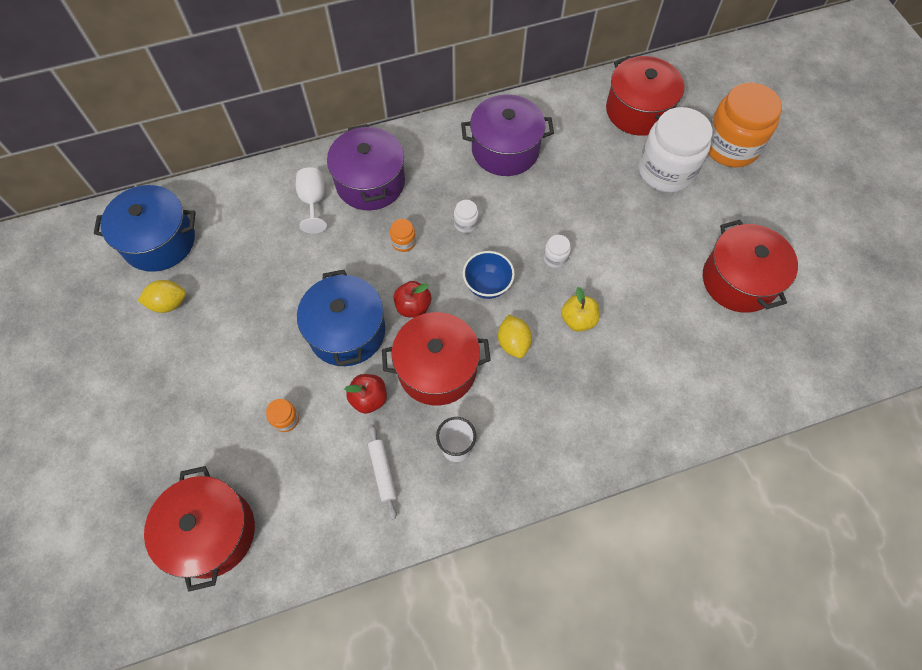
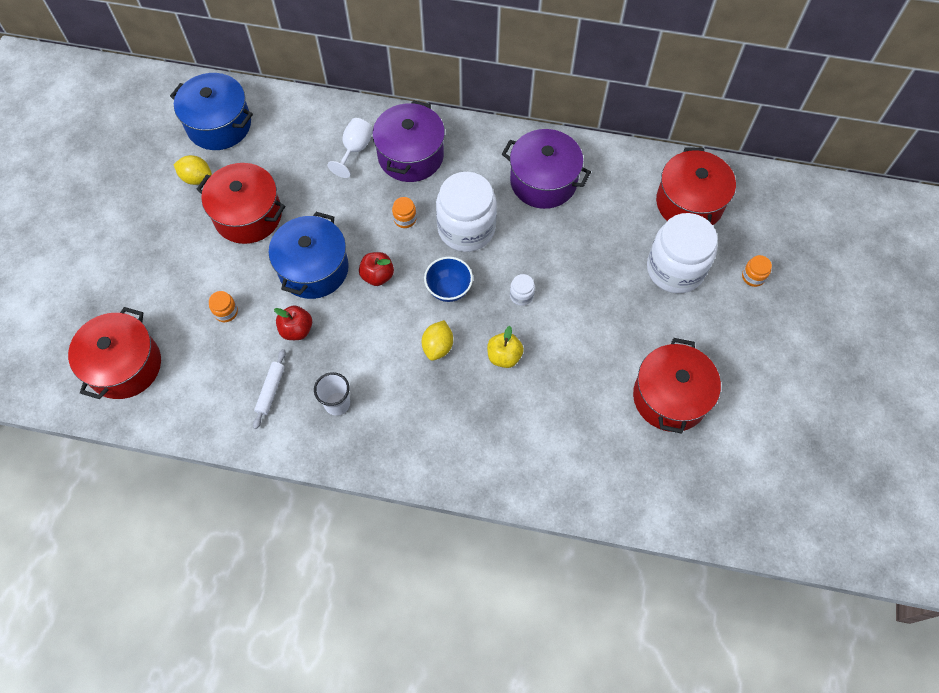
camera: 30 degrees right, 0 degrees up
red pot [382,312,491,405] -> red pot moved to [196,163,285,244]
white jar [454,200,479,233] -> white jar [436,172,497,252], size x2.49
orange jar [708,83,782,167] -> orange jar [742,255,772,287], size x0.40

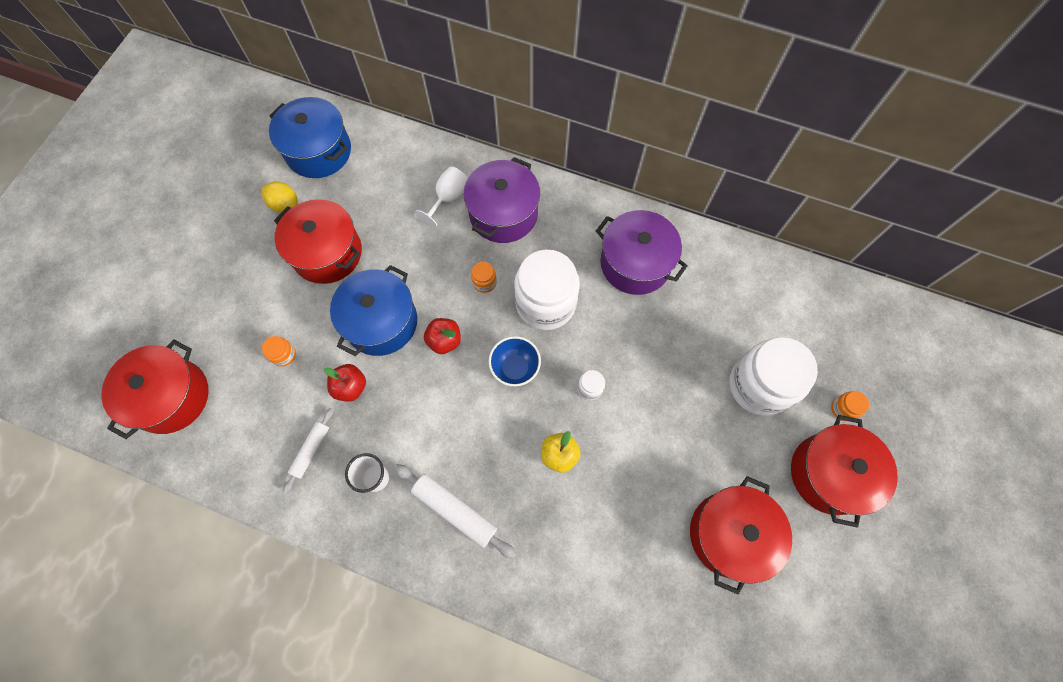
camera: 10 degrees right, 5 degrees up
yellow lemon [422,320,453,361] -> none
red pot [656,147,736,225] -> red pot moved to [791,415,898,528]
none -> white rolling pin [394,464,516,559]

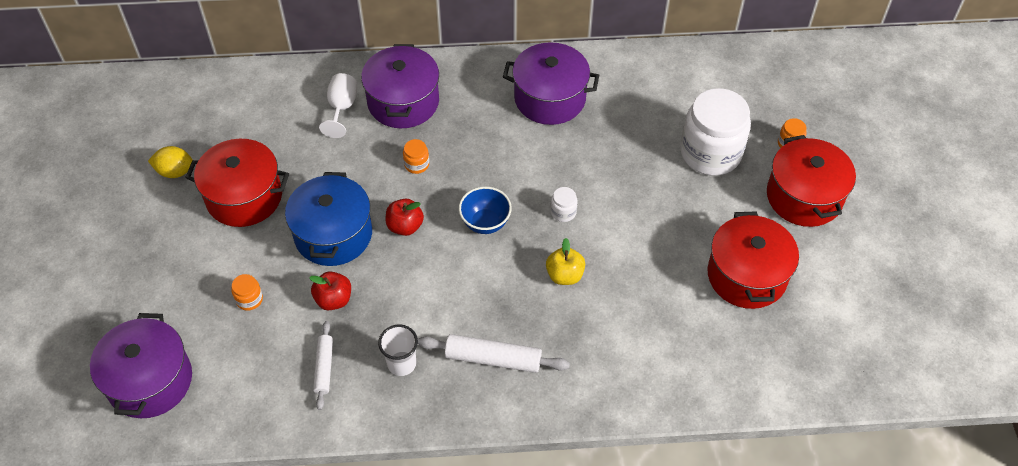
camera: 25 degrees left, 15 degrees down
red pot [102,339,209,439] -> purple pot [90,313,192,418]
blue pot [269,97,351,178] -> none
white jar [514,250,580,330] -> none

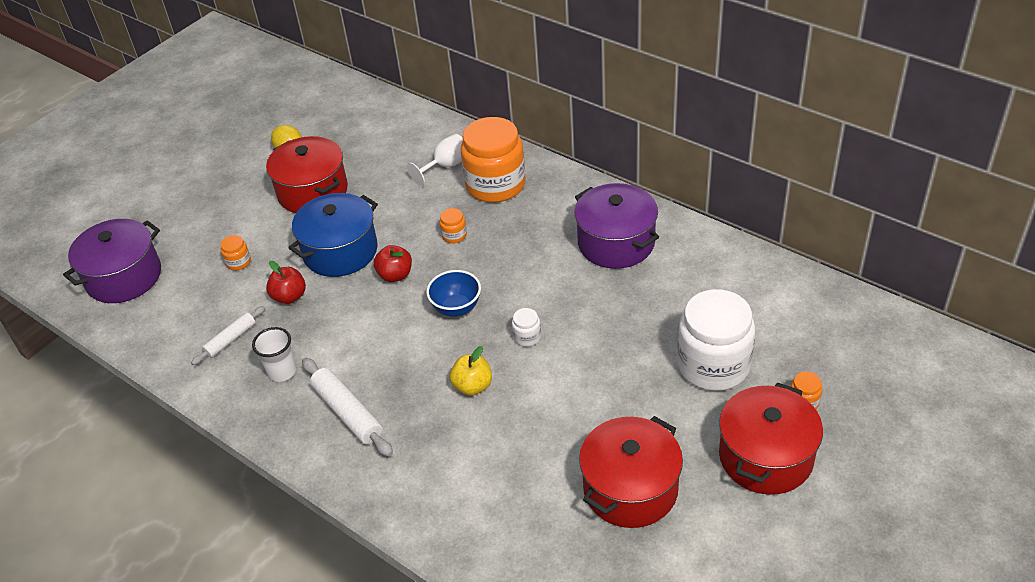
camera: 45 degrees right, 10 degrees down
purple pot [361,44,439,128] -> orange jar [461,117,526,203]

